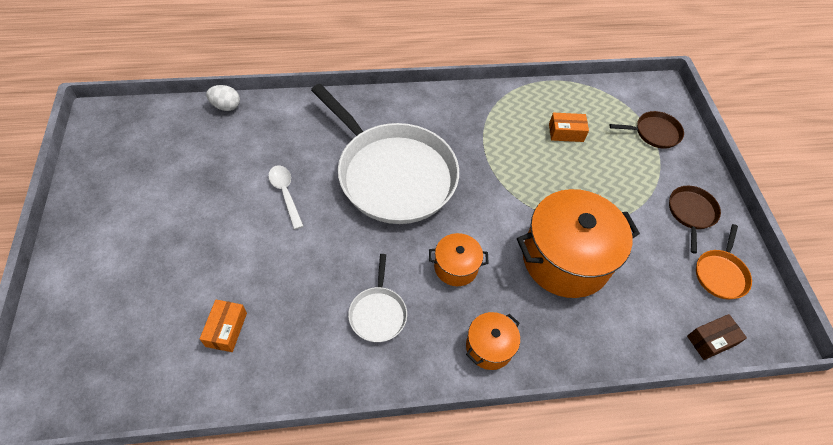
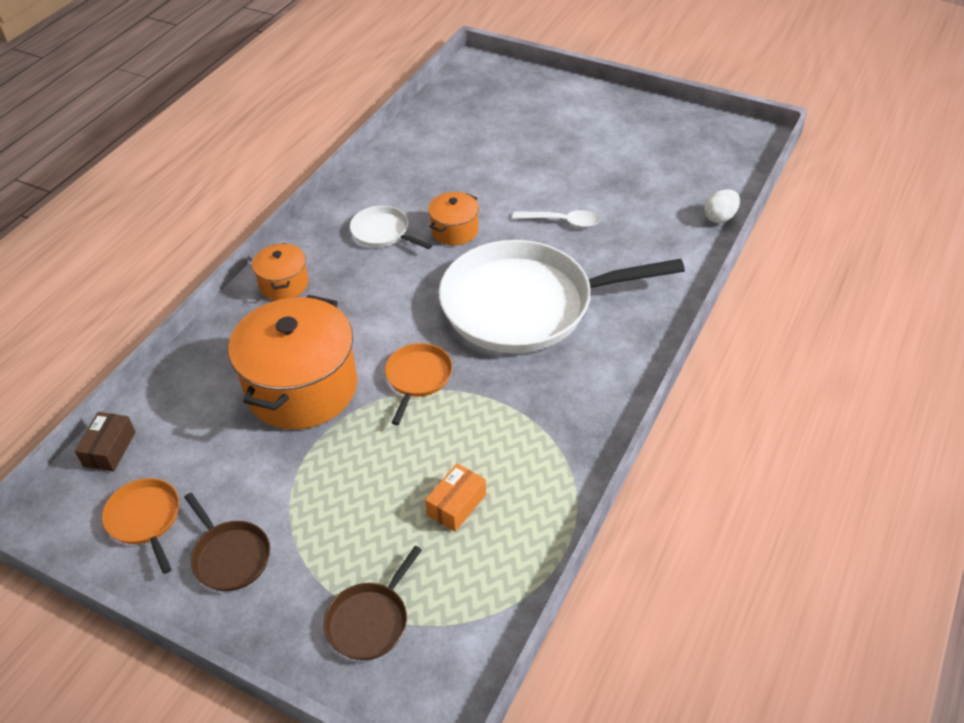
camera: 130 degrees right, 10 degrees down
orange box [200,300,247,352] -> none
orange pot [429,233,489,286] -> orange pot moved to [428,192,479,245]
none -> orange pan [385,343,453,425]

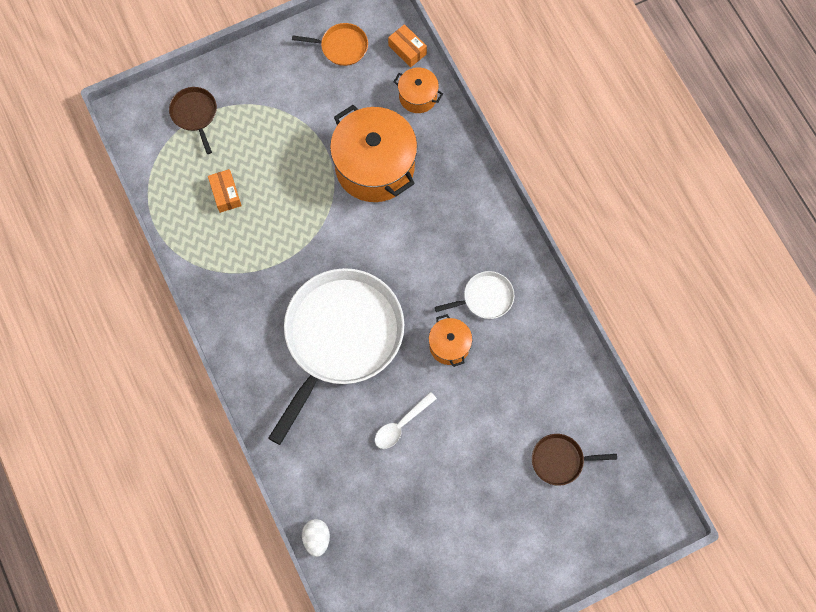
camera: 125 degrees right, 25 degrees up
brown box [75,412,135,472] -> orange box [388,24,427,67]
brown pan [184,493,270,591] -> brown pan moved to [532,434,617,486]
orange pot [252,243,309,300] -> orange pot moved to [394,68,443,113]
orange pan [385,343,453,425] -> none

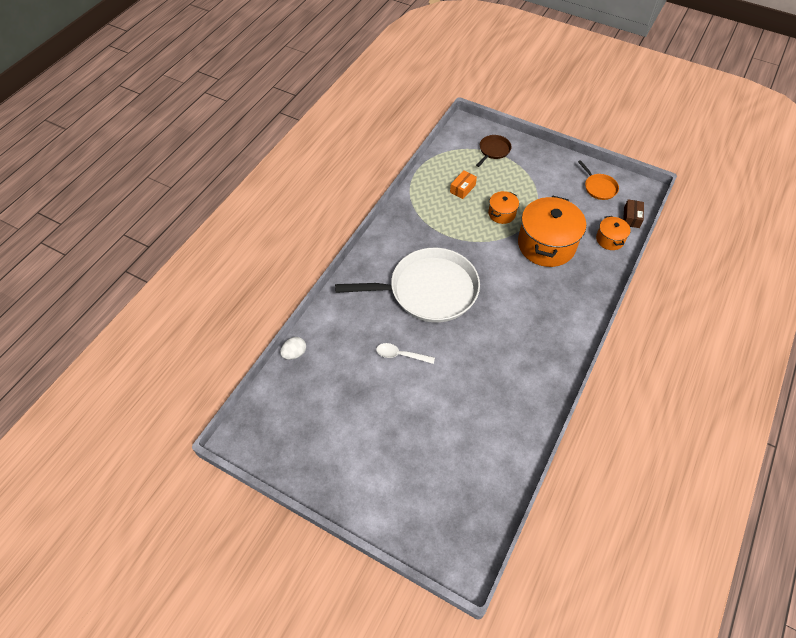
camera: 55 degrees right, 15 degrees down
orange box [388,24,427,67] -> brown box [623,199,644,228]
orange pot [429,314,472,367] -> orange pot moved to [488,191,519,224]
white pan [435,271,514,319] -> none
brown pan [532,434,617,486] -> none

